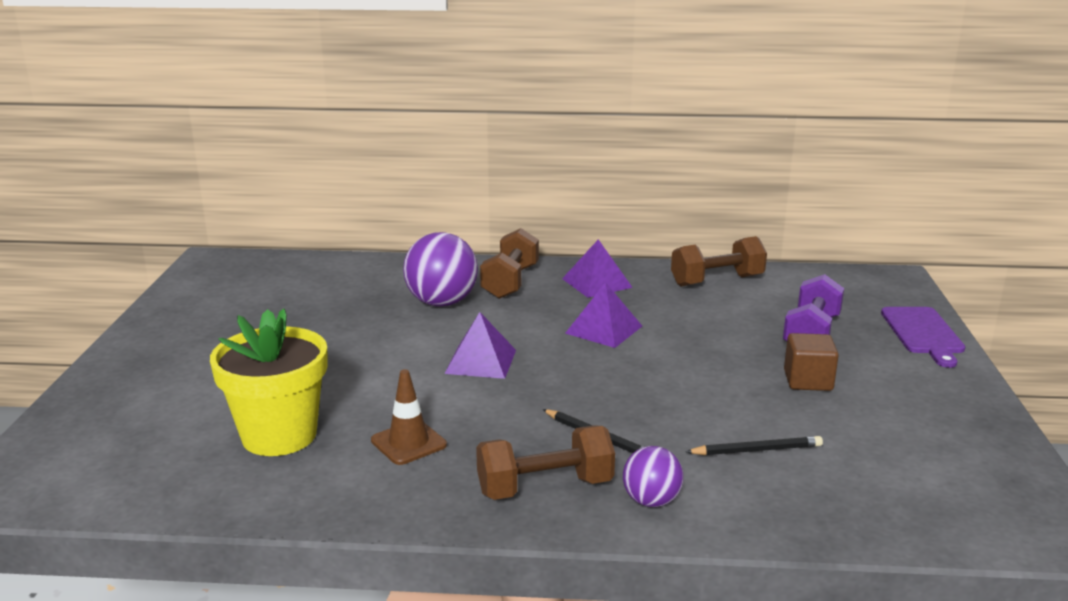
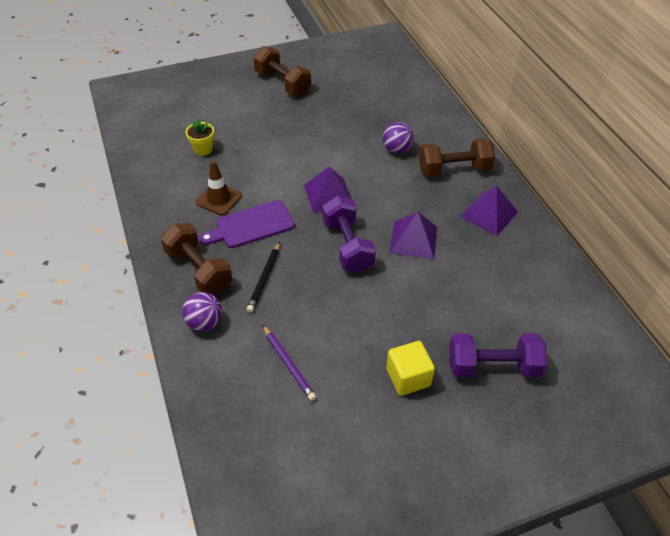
camera: 65 degrees right, 25 degrees up
yellow flower pot [210,308,328,456] -> yellow flower pot [186,119,214,156], size x0.44
purple ball [403,232,478,307] -> purple ball [383,122,414,154], size x0.58
brown dumbbell [671,236,767,287] -> brown dumbbell moved to [254,46,311,96]
black pencil [685,436,823,455] -> purple pencil [263,325,316,401]
brown cube [784,333,839,391] -> yellow cube [386,341,435,396]
purple cutting board [881,307,965,368] -> purple cutting board moved to [199,200,295,248]
none -> purple dumbbell [322,196,376,273]

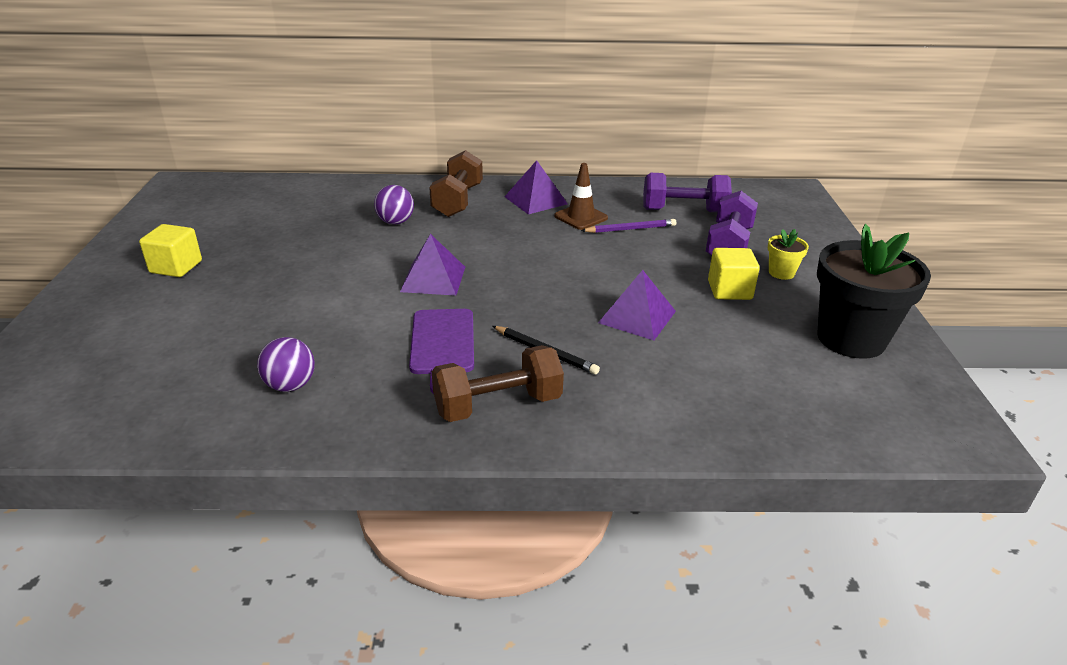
camera: 70 degrees left, 15 degrees down
purple ball [182,292,222,331] -> purple ball moved to [257,337,315,392]
yellow flower pot [186,119,214,156] -> yellow flower pot moved to [768,229,809,280]
brown traffic cone [196,160,242,216] -> brown traffic cone moved to [554,163,608,230]
brown dumbbell [254,46,311,96] -> yellow cube [139,224,202,277]
purple pencil [263,325,316,401] -> purple pencil moved to [581,219,676,233]
purple dumbbell [322,196,376,273] -> purple dumbbell moved to [643,173,732,212]
purple pyramid [390,212,437,259] -> purple pyramid moved to [598,270,676,341]
none -> black flower pot [817,224,931,359]

